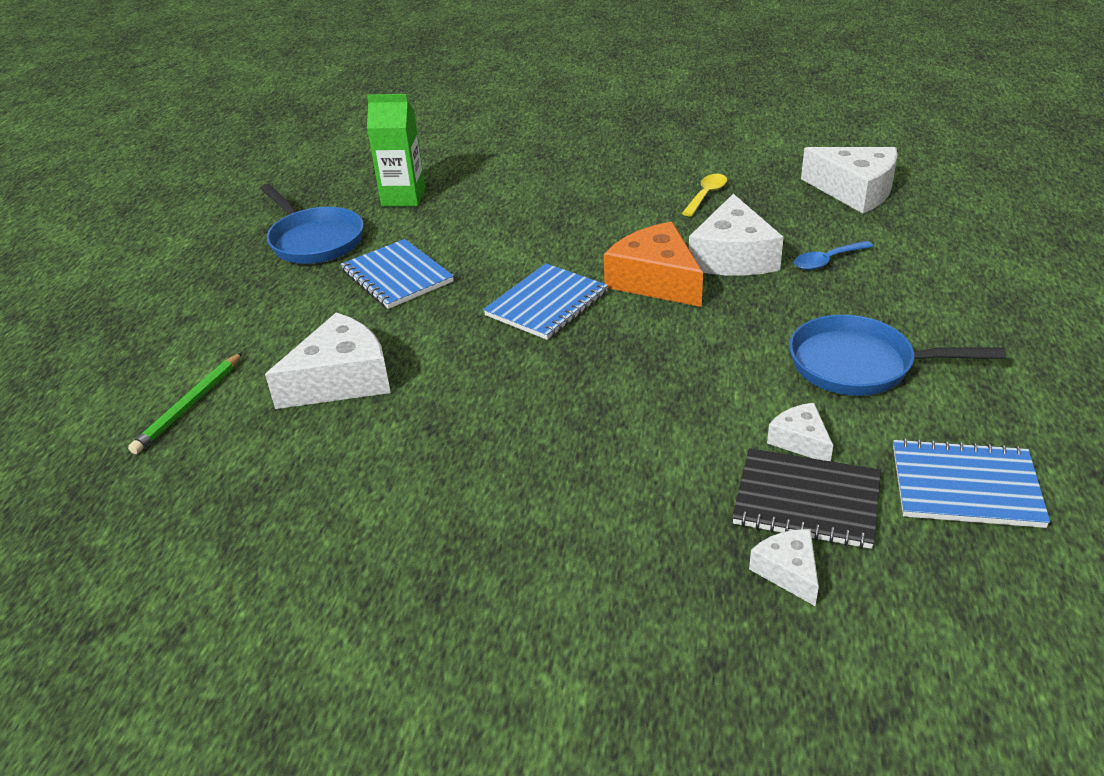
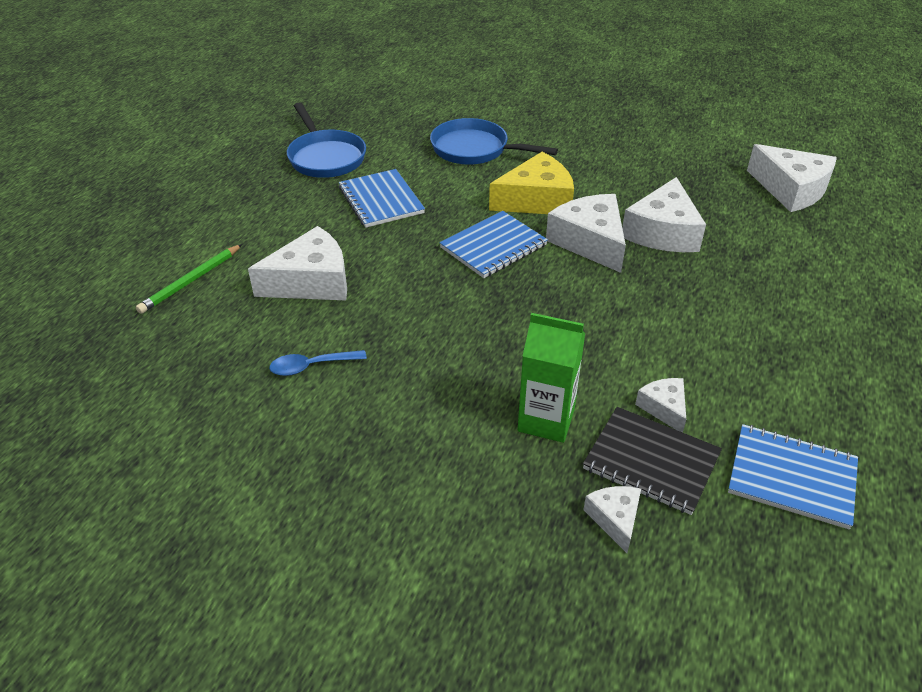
camera: 10 degrees right, 5 degrees up
green carton [367,94,425,206] -> green carton moved to [518,313,585,443]
orange cheese [604,222,703,307] -> white cheese [546,194,626,273]
yellow spoon [682,174,727,216] -> none
blue pan [789,315,1006,396] -> blue pan moved to [430,118,558,165]
blue spoon [794,241,874,270] -> blue spoon moved to [269,350,367,376]
none -> yellow cheese [489,152,574,214]

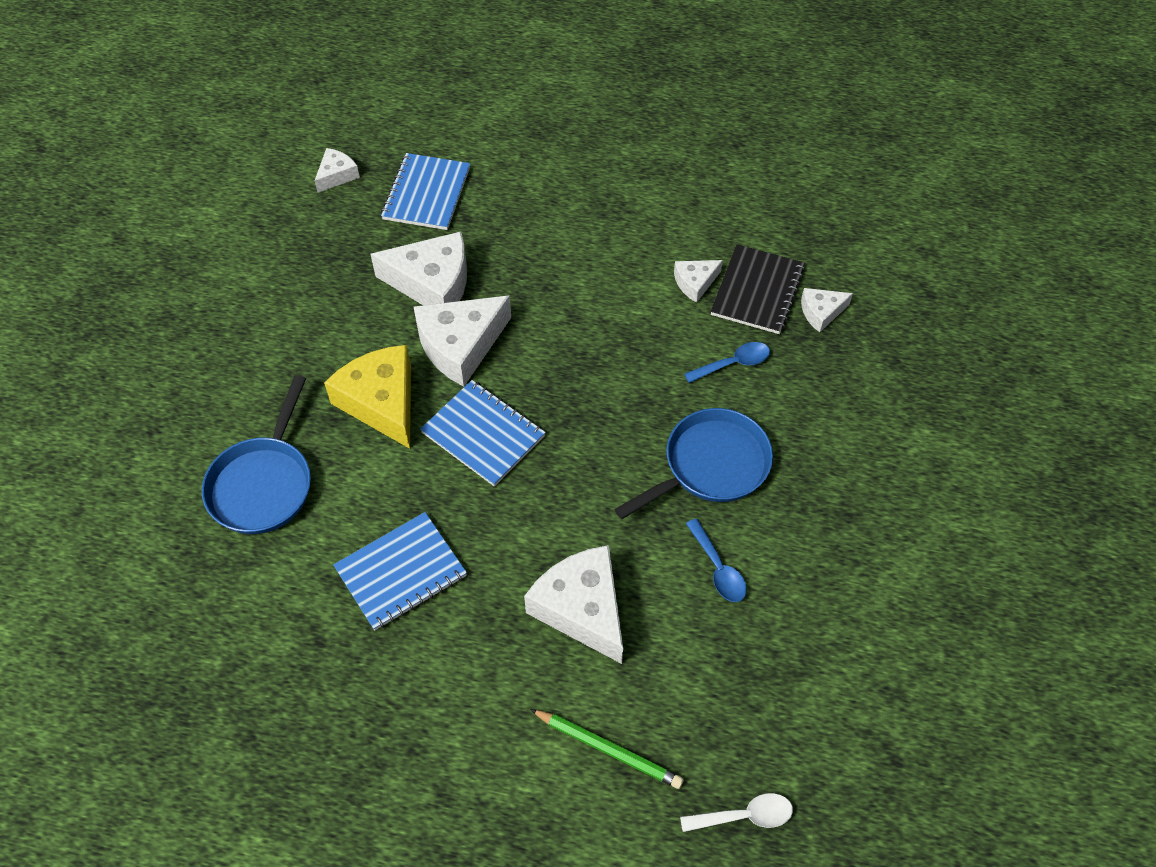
camera: 100 degrees left, 15 degrees up
blue pan [287,103,366,178] -> blue pan moved to [614,408,773,519]
green carton [518,313,585,443] -> blue spoon [684,342,770,383]
blue notebook [728,424,858,529] -> blue notebook moved to [381,153,470,230]
white cheese [747,144,837,212] -> white cheese [314,148,360,193], size x0.52
none -> white spoon [680,793,793,832]

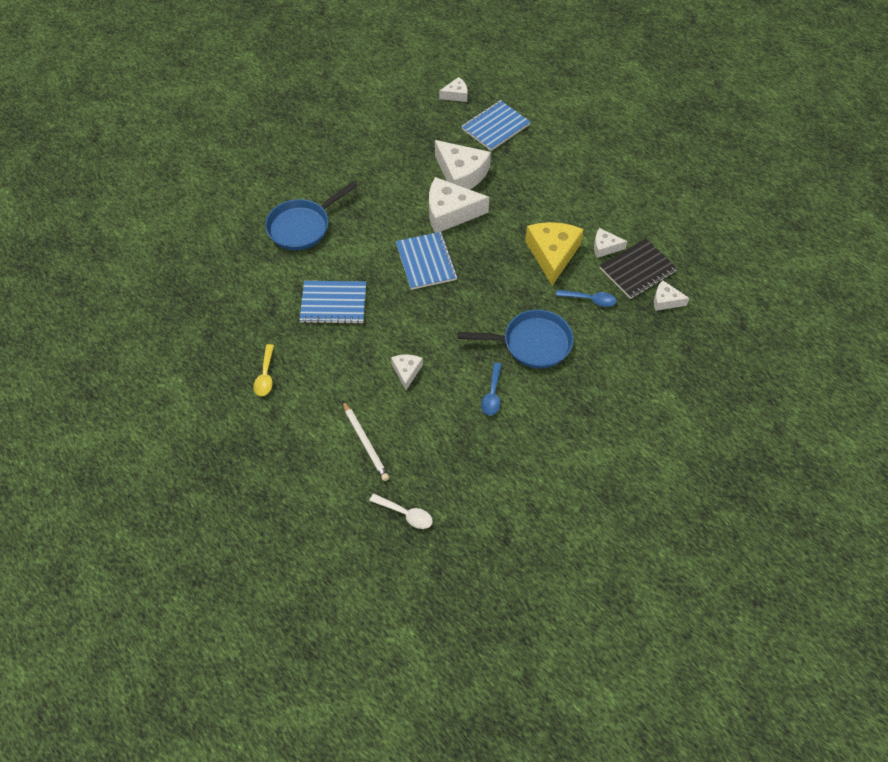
camera: 35 degrees right, 0 degrees up
yellow cheese [324,345,411,449] -> yellow cheese moved to [525,222,584,286]
white cheese [524,545,623,664] -> white cheese [391,355,423,390], size x0.52
green pencil [530,709,684,789] -> white pencil [343,401,389,481]
none -> yellow spoon [254,344,274,396]

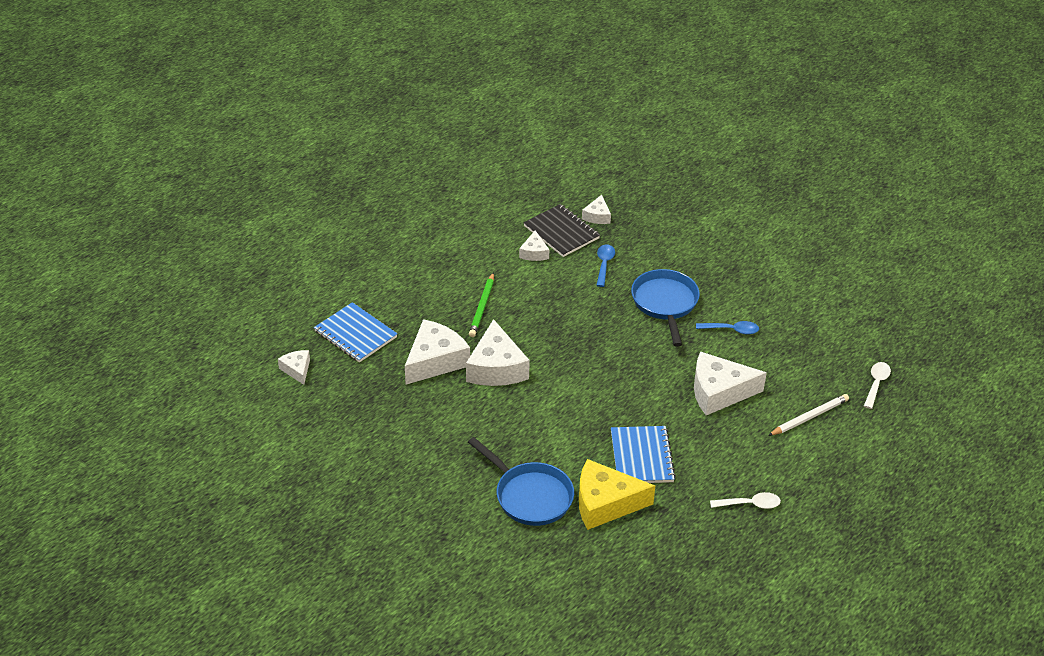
camera: 95 degrees left, 15 degrees down
yellow spoon [254,344,274,396] -> white spoon [710,492,781,509]
white cheese [391,355,423,390] -> white cheese [694,352,767,415], size x1.93
blue notebook [396,232,458,290] -> none
yellow cheese [525,222,584,286] -> yellow cheese moved to [579,459,655,530]
none -> green pencil [469,272,494,337]

